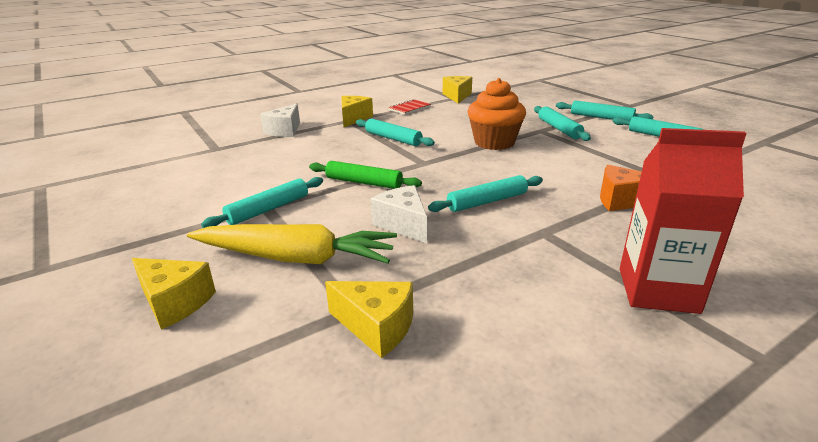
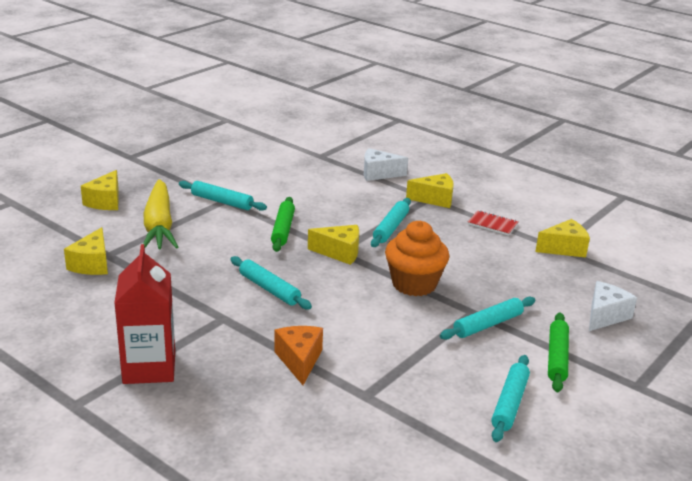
camera: 70 degrees right, 0 degrees up
white cheese [371,185,427,244] -> white cheese moved to [589,281,637,331]
turquoise rolling pin [556,100,654,121] -> green rolling pin [548,313,569,392]
none -> yellow cheese [308,225,359,265]

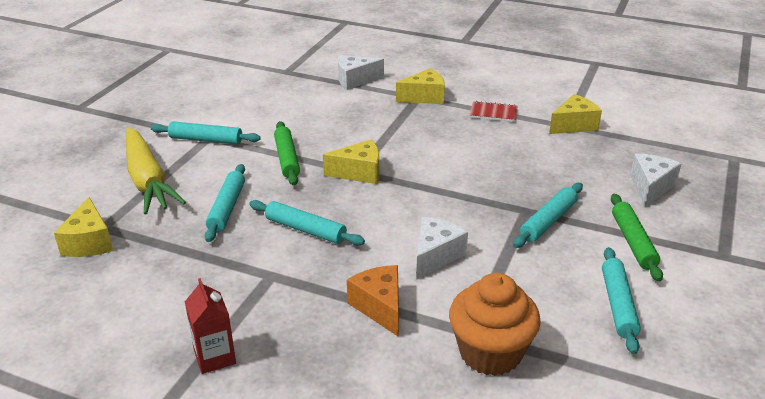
camera: 15 degrees left, 5 degrees up
yellow cheese [81,170,119,210] -> none
red carton [114,244,175,384] -> red carton [185,278,236,374], size x0.58
turquoise rolling pin [371,198,411,247] -> turquoise rolling pin moved to [205,164,245,242]
orange cupcake [385,221,449,296] -> orange cupcake moved to [449,273,541,376]
none -> white cheese [416,217,468,280]

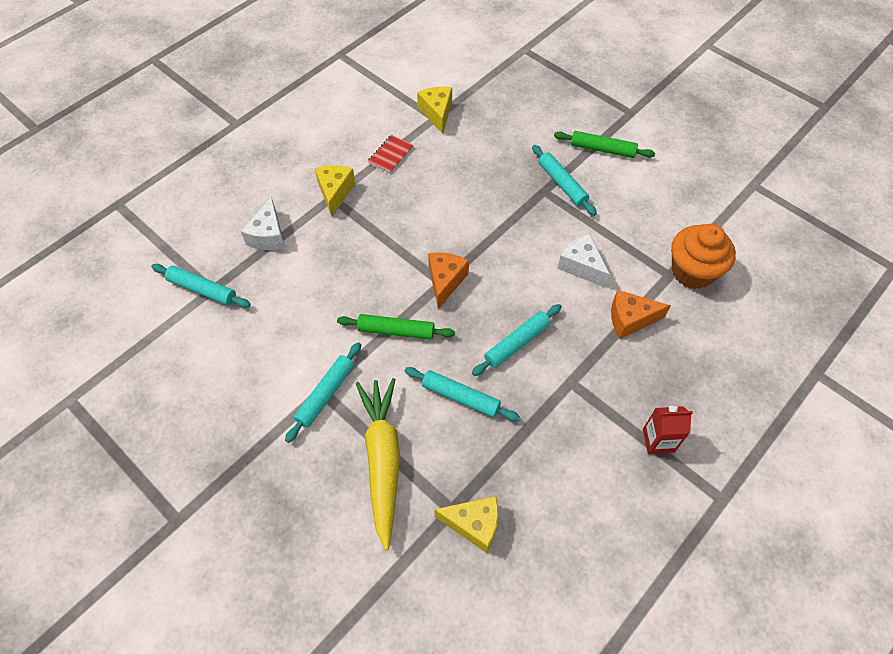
camera: 70 degrees left, 25 degrees up
yellow carrot [126,127,186,215] -> yellow carrot turned 90 degrees counterclockwise [356,378,400,550]
yellow cheese [323,140,379,184] -> orange cheese [428,253,469,309]
turquoise rolling pin [602,247,641,354] -> turquoise rolling pin moved to [151,264,251,308]
white cheese [630,154,682,207] -> none

